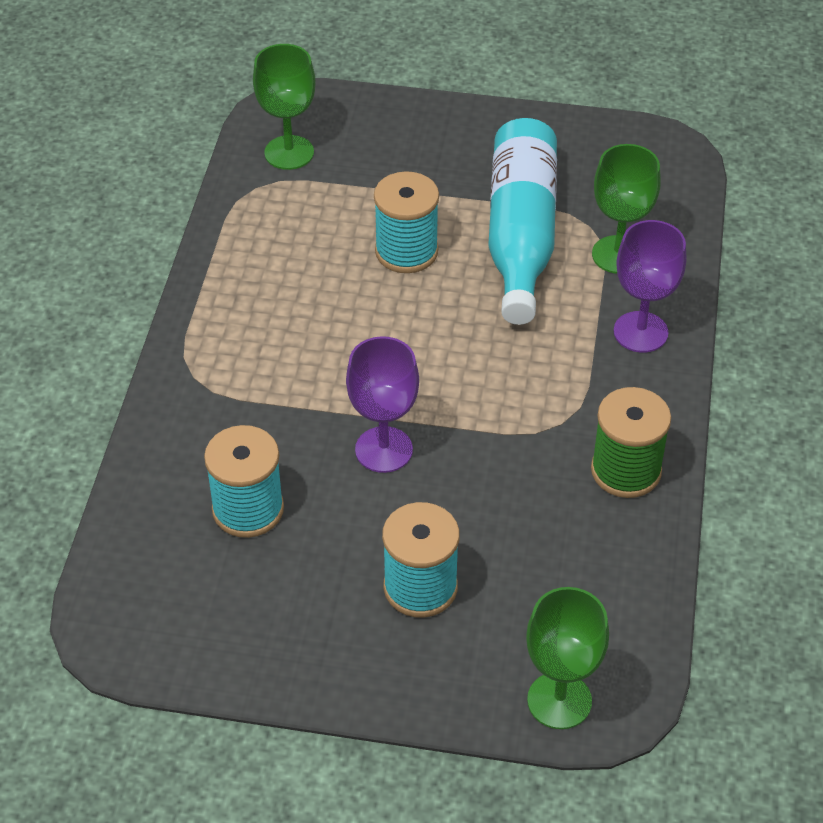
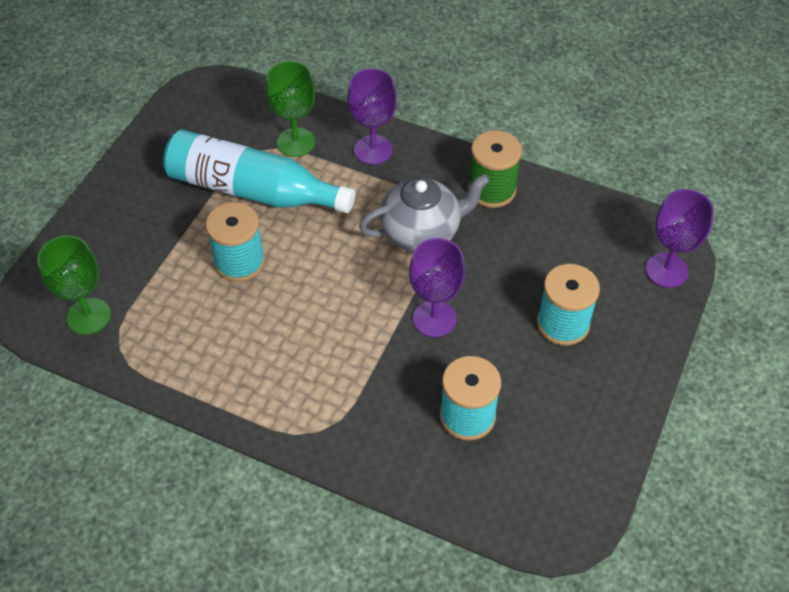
camera: 75 degrees left, 5 degrees up
green goblet [526,587,609,729] -> purple goblet [646,189,714,288]
none -> grey teapot [359,174,490,252]

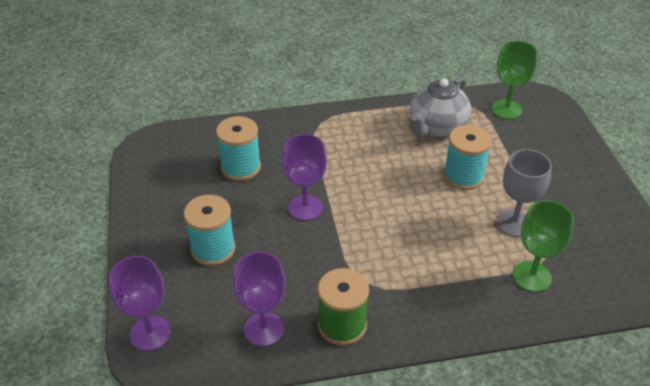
camera: 145 degrees right, 10 degrees down
turquoise bottle [163,130,355,214] -> grey goblet [496,149,552,237]
purple goblet [347,68,397,165] -> purple goblet moved to [233,252,286,347]
grey teapot [359,174,490,252] -> grey teapot moved to [410,77,471,137]

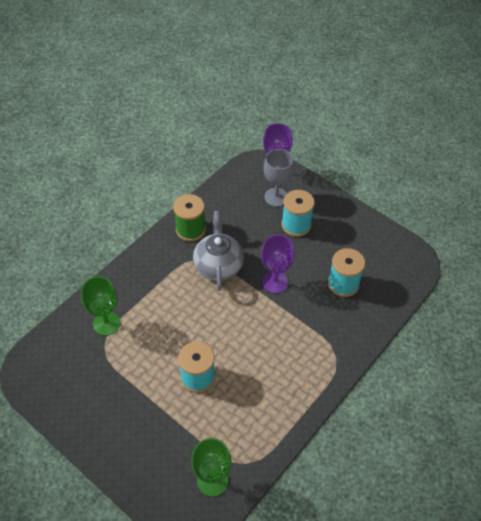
camera: 140 degrees right, 10 degrees up
purple goblet [233,252,286,347] -> none
grey teapot [410,77,471,137] -> grey teapot moved to [193,211,244,291]
grey goblet [496,149,552,237] -> grey goblet moved to [263,149,294,207]

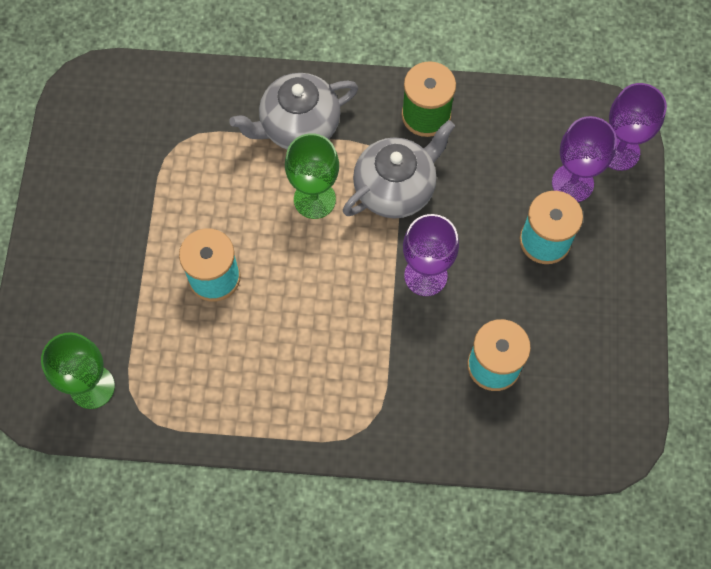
camera: 55 degrees right, 15 degrees up
green goblet [81,276,121,336] -> green goblet moved to [285,133,339,219]
grey goblet [263,149,294,207] -> purple goblet [552,116,617,202]
none -> grey teapot [230,73,358,149]

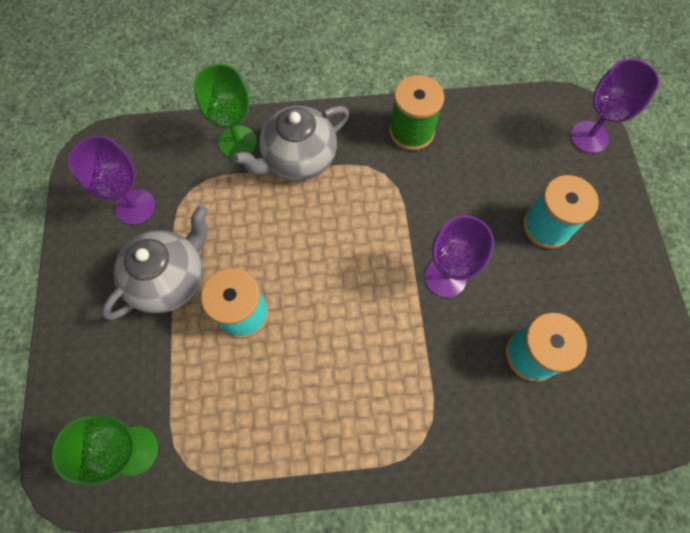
camera: 10 degrees left, 0 degrees up
green goblet [285,133,339,219] -> green goblet moved to [194,64,257,158]
grey teapot [343,120,455,218] -> grey teapot moved to [102,205,208,320]
purple goblet [552,116,617,202] -> purple goblet moved to [68,136,156,225]

